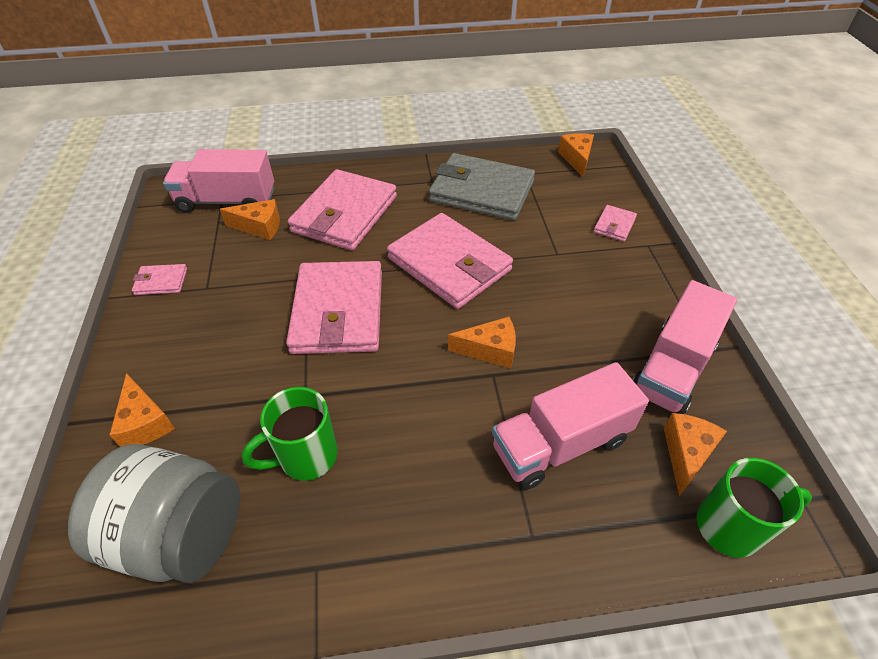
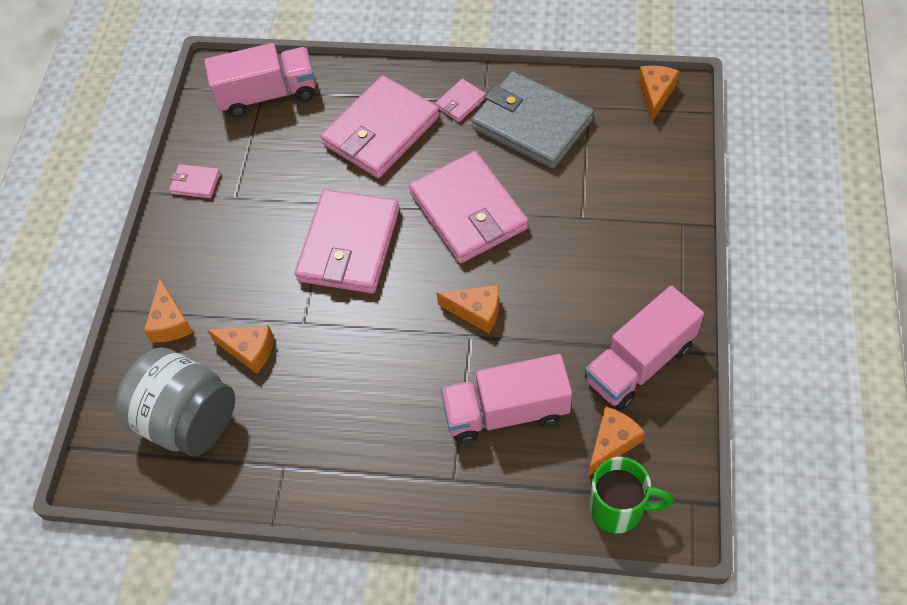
camera: 20 degrees right, 10 degrees up
pink truck [163,149,274,213] -> pink truck turned 150 degrees clockwise [204,43,316,117]
orange cheese [220,199,280,240] -> orange cheese moved to [207,325,274,374]
green mug [242,387,338,481] -> none
pink wallet [594,205,637,242] -> pink wallet moved to [435,79,486,122]

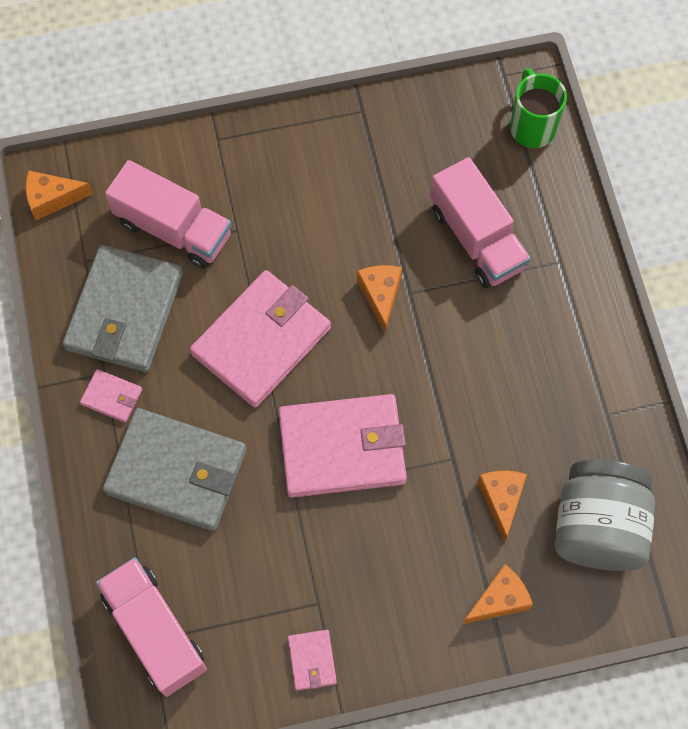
camera: 115 degrees left, 10 degrees up
pink wallet [321,75,440,178] -> grey wallet [103,408,247,531]
pink truck [585,286,704,410] -> pink truck moved to [105,160,231,269]
orange cheese [588,406,645,476] -> none

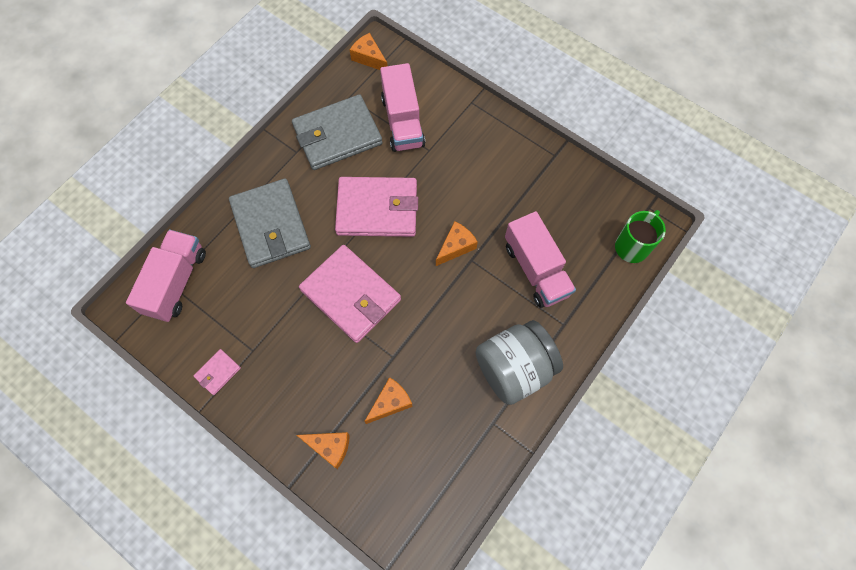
camera: 50 degrees right, 0 degrees up
pink wallet [80,369,142,423] -> none
pink truck [430,157,530,288] -> pink truck turned 45 degrees counterclockwise [505,211,576,308]
grey jar [554,459,655,571] -> grey jar moved to [476,320,563,405]

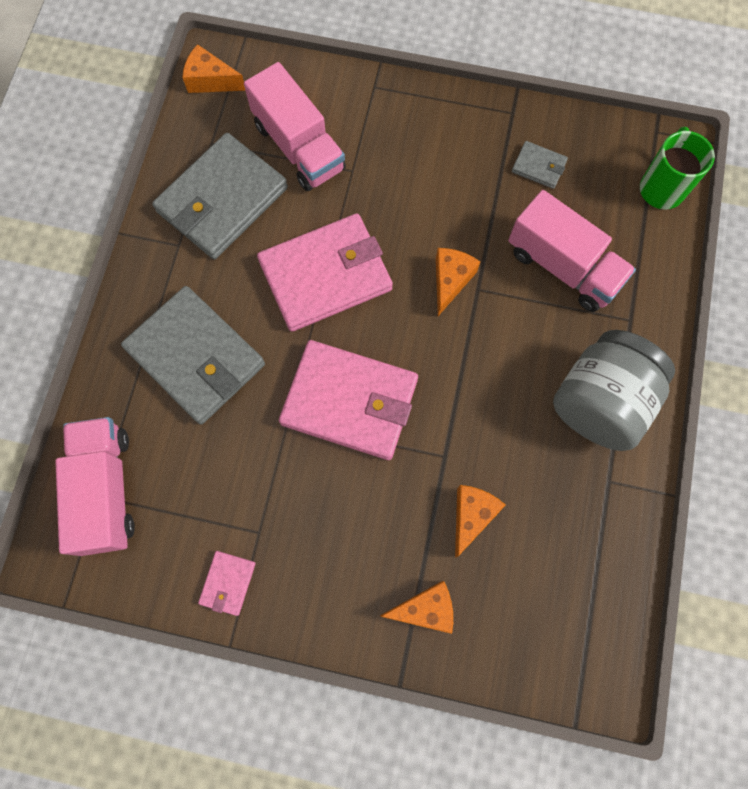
camera: 25 degrees left, 5 degrees up
none -> grey wallet [512,141,568,189]

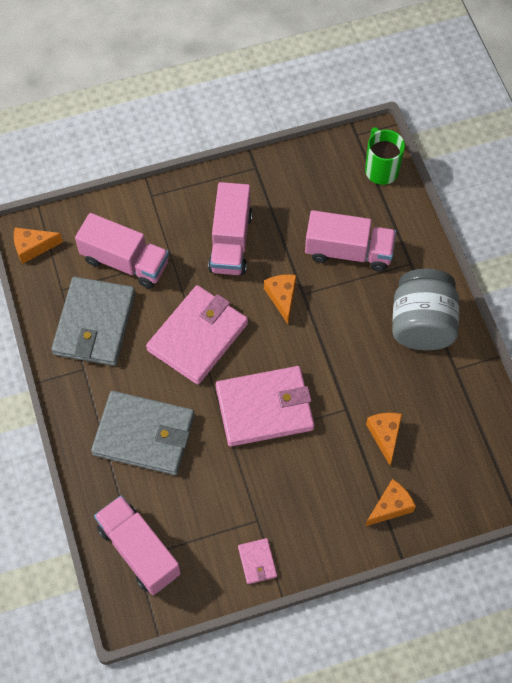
camera: 30 degrees left, 10 degrees down
grey wallet [512,141,568,189] -> none
none -> pink truck [208,182,252,275]

